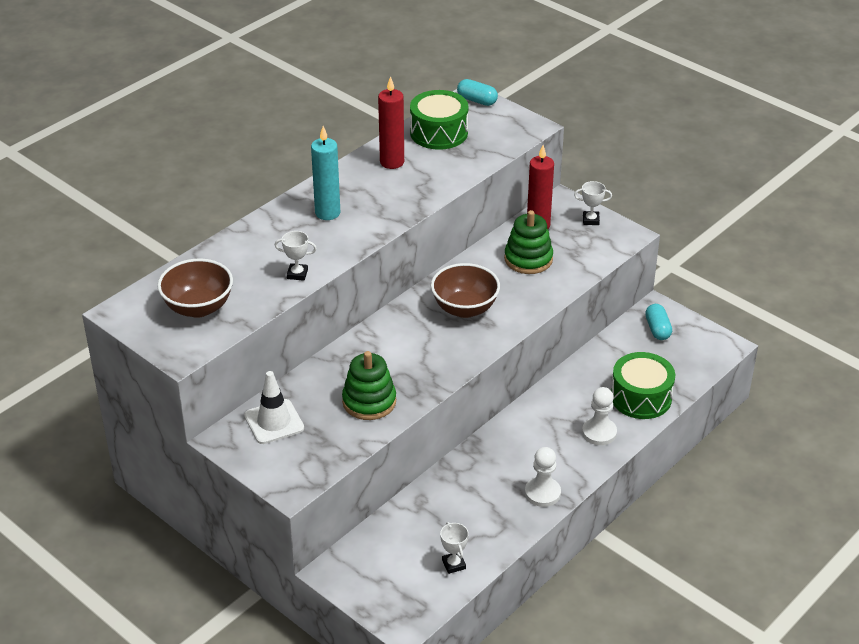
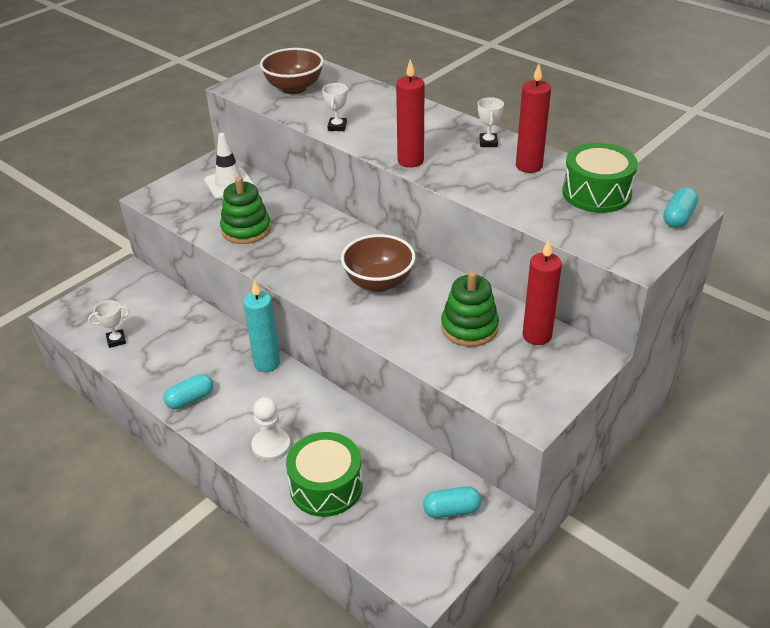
camera: 90 degrees right, 0 degrees up
turquoise candle [311,126,340,220] -> turquoise candle moved to [243,281,280,372]
white pawn [525,447,561,507] -> turquoise capsule [164,374,213,409]
white trophy [574,181,612,225] -> white trophy moved to [478,97,504,147]
none -> red candle [396,59,425,168]

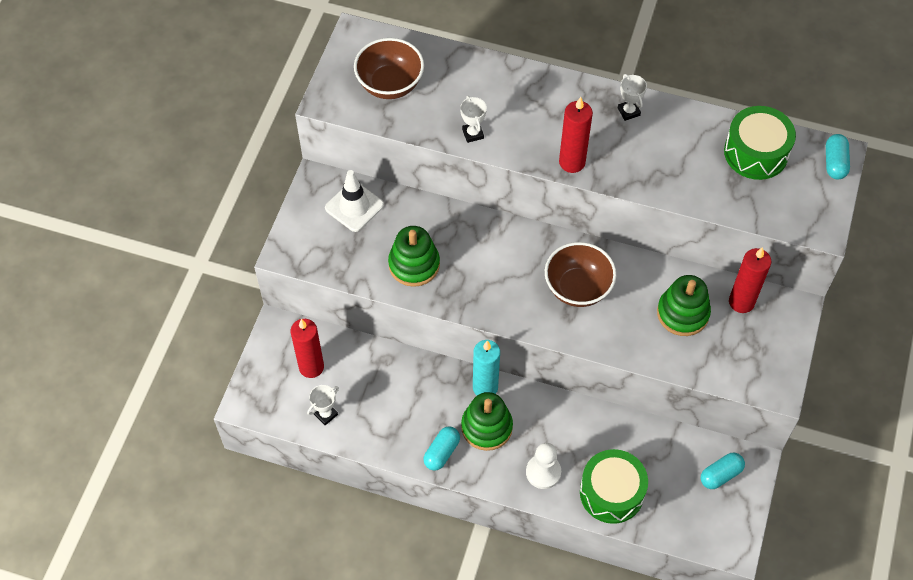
camera: 25 degrees left, 20 degrees up
red candle [516,64,551,173] -> red candle moved to [291,319,324,378]
none -> green stacking toy [461,392,513,451]

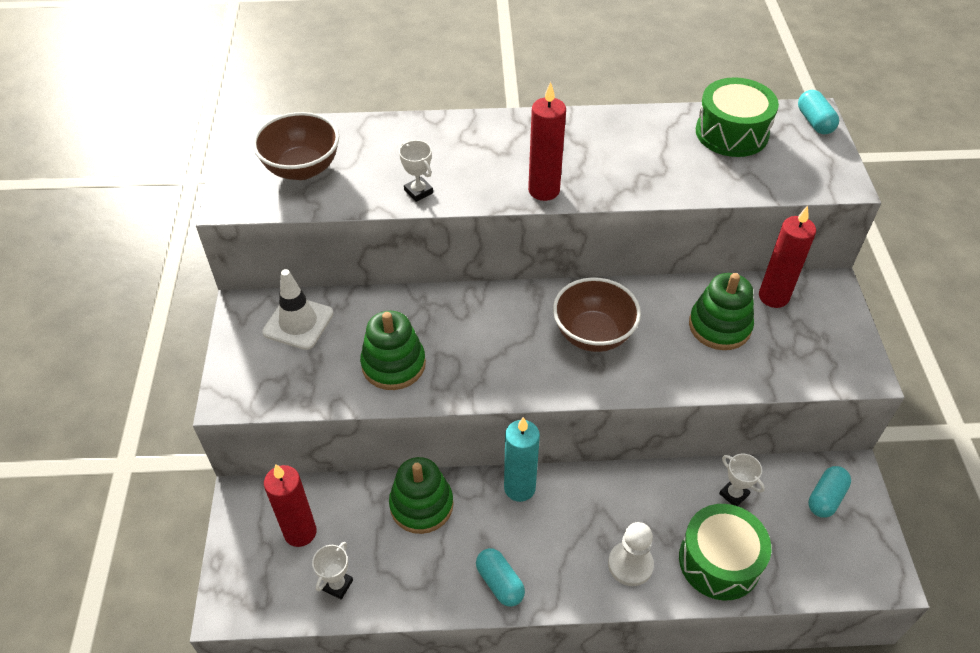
camera: 20 degrees left, 10 degrees down
turquoise capsule [423,426,460,471] -> turquoise capsule turned 45 degrees counterclockwise [476,548,525,607]
green stacking toy [461,392,513,451] -> green stacking toy moved to [389,457,453,534]
white trophy [618,74,647,121] -> white trophy moved to [719,454,765,506]

